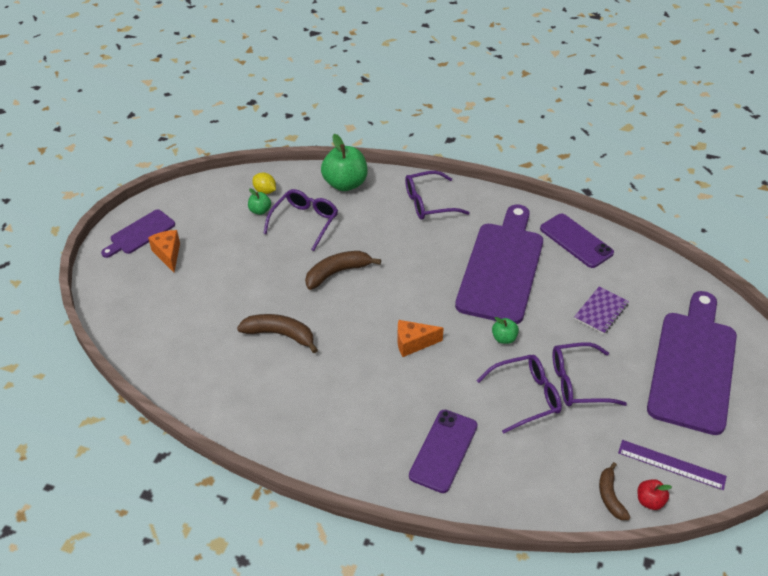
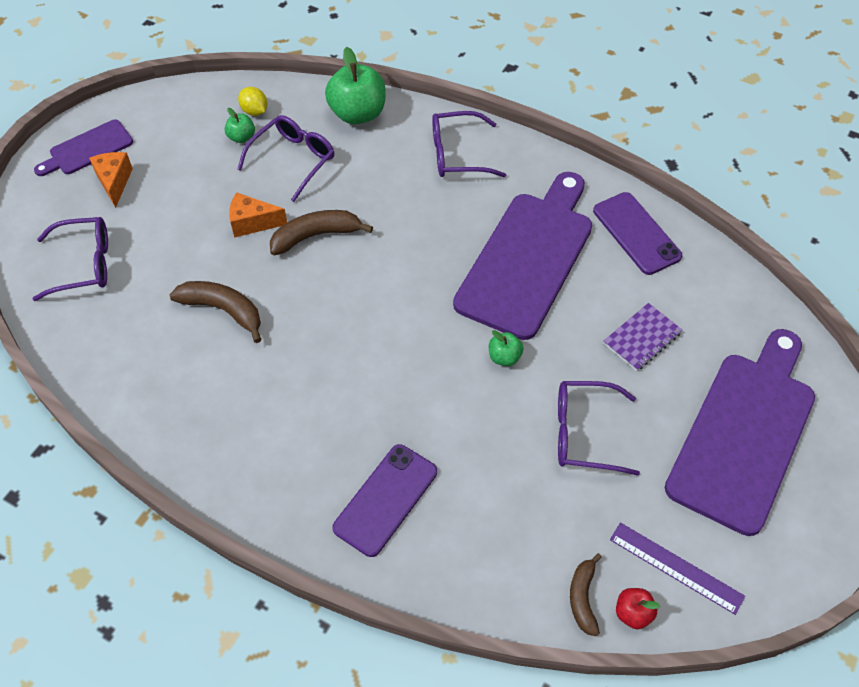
camera: 10 degrees right, 10 degrees up
orange cheese [397,320,444,357] -> orange cheese moved to [229,192,287,237]
purple glasses [477,355,562,434] -> purple glasses moved to [33,217,108,301]

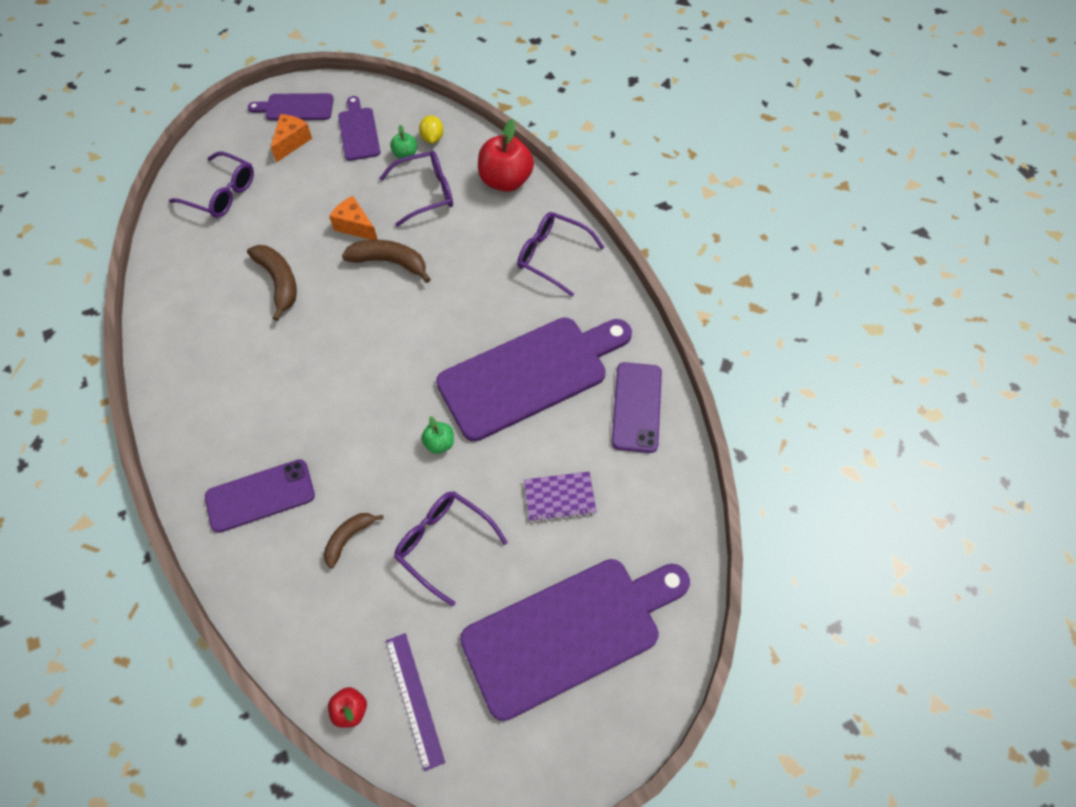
camera: 35 degrees right, 5 degrees up
green apple [325,47,386,124] -> red apple [478,119,534,192]
brown banana [570,553,602,636] -> brown banana moved to [324,513,384,568]
none -> purple cutting board [338,96,380,161]

